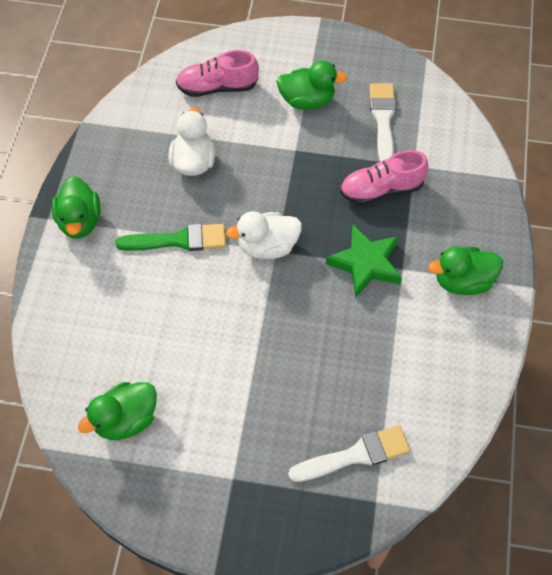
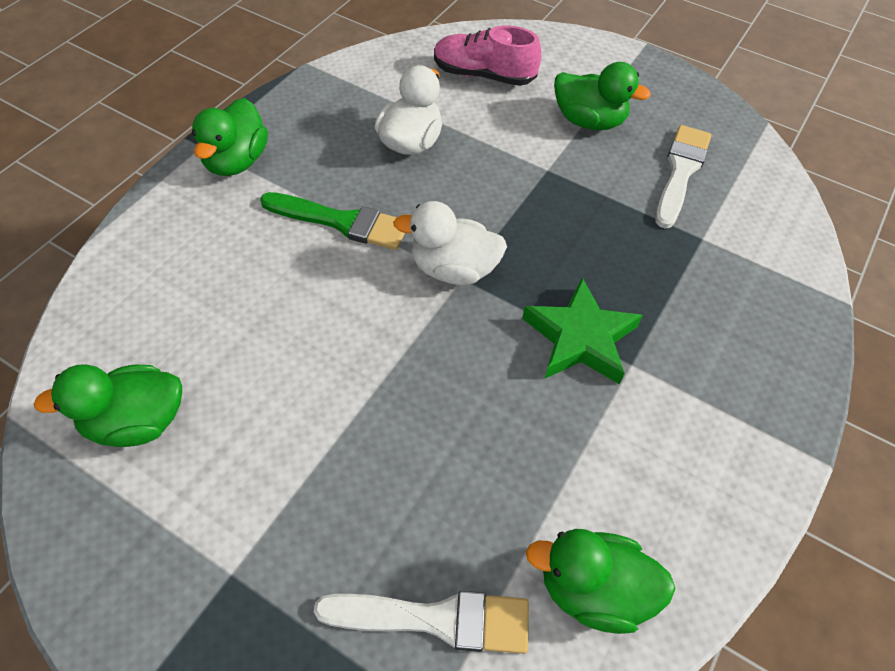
camera: 20 degrees right, 5 degrees down
pink shoe [340,150,429,205] -> none
green duck [428,247,503,295] -> green duck moved to [526,529,676,634]

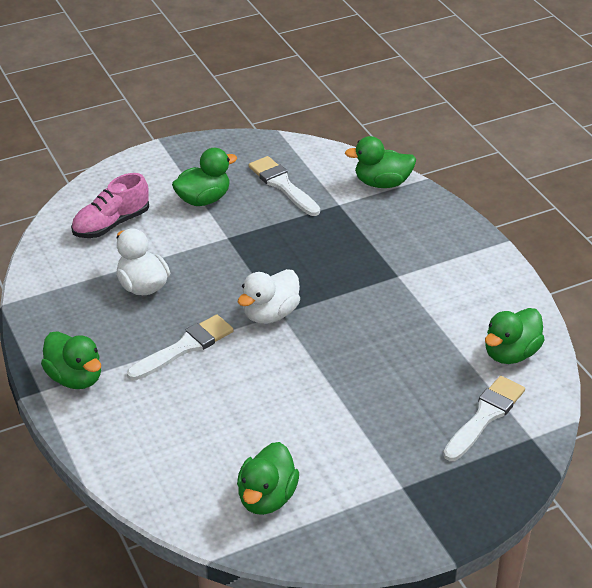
camera: 55 degrees left, 15 degrees down
green brush [260,192,405,250] -> white brush [127,314,234,381]
green star [522,277,643,384] -> none
none -> green duck [345,136,416,188]

